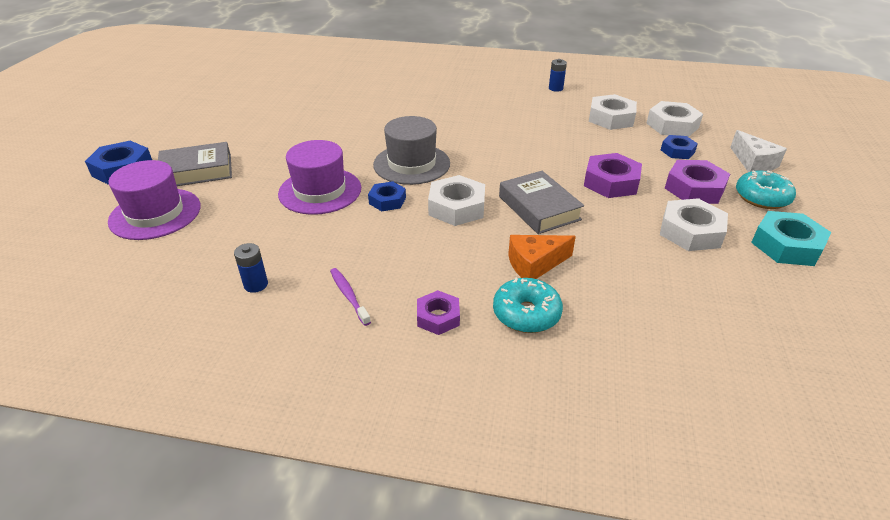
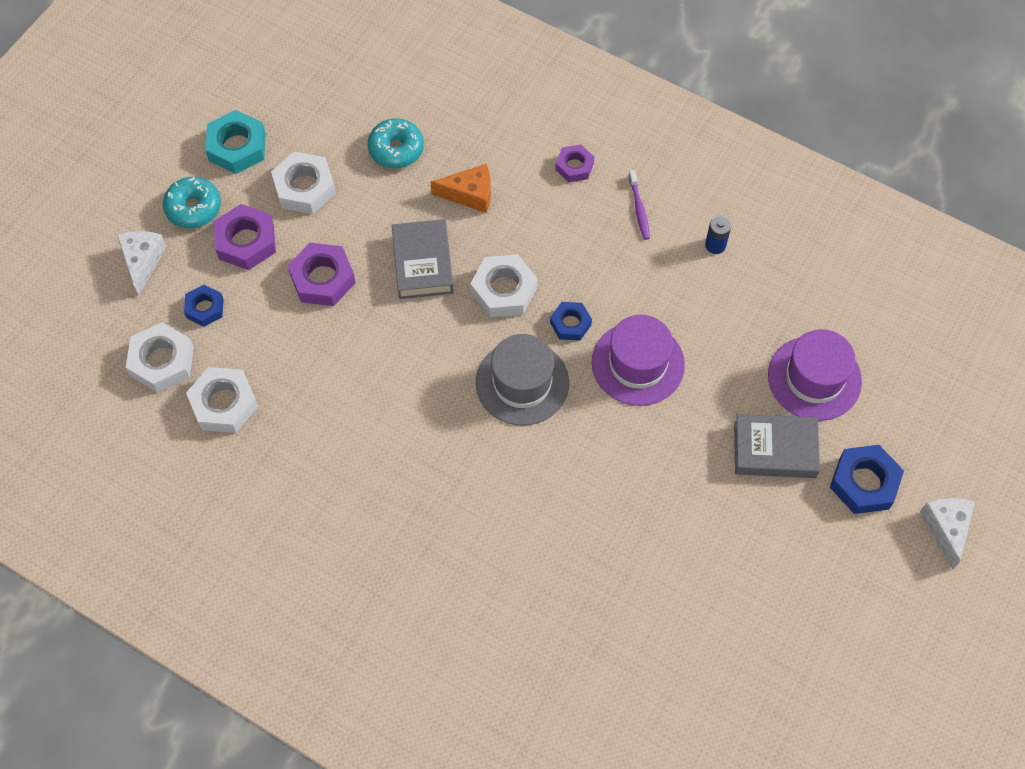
camera: 160 degrees left, 25 degrees up
turquoise donut [493,278,563,333] -> turquoise donut moved to [368,118,424,168]
blue battery [549,59,567,92] -> none
none -> white cheese [920,498,975,569]

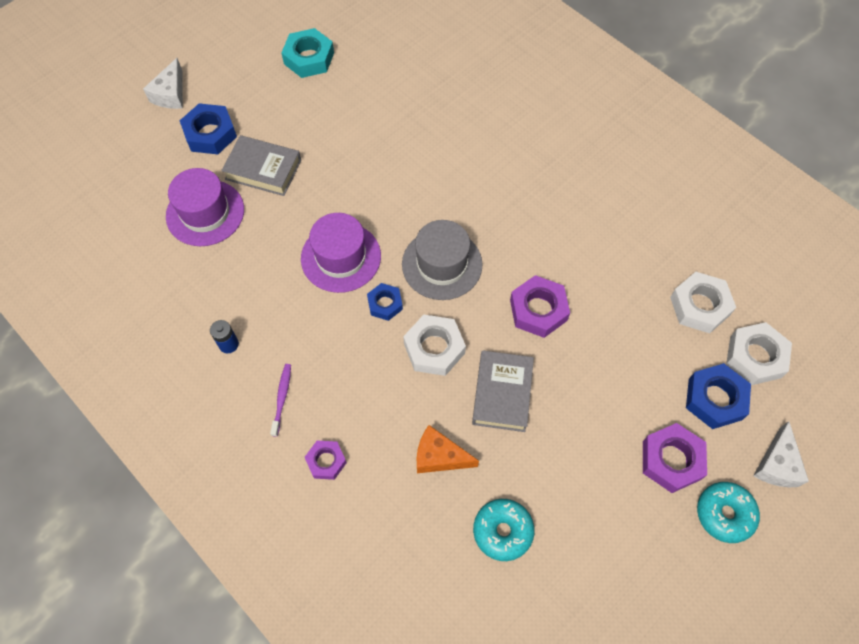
camera: 165 degrees left, 0 degrees up
blue nut [184,285,224,327] -> blue nut [686,363,751,429], size x1.62
turquoise nut [205,110,266,174] -> turquoise nut moved to [281,28,334,78]
white nut [271,152,336,214] -> none
purple nut [288,243,356,306] -> purple nut moved to [510,275,570,338]

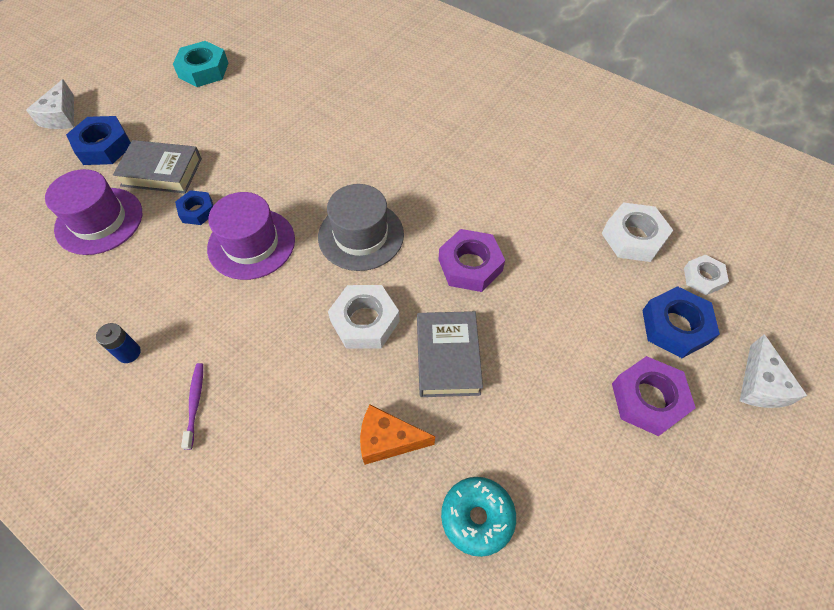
camera: 10 degrees left, 5 degrees down
purple nut [305,440,347,480] -> none
blue nut [367,283,403,321] -> blue nut moved to [175,190,213,225]
turquoise donut [697,482,760,543] -> none
white nut [726,322,792,385] -> white nut [684,255,729,295], size x0.62

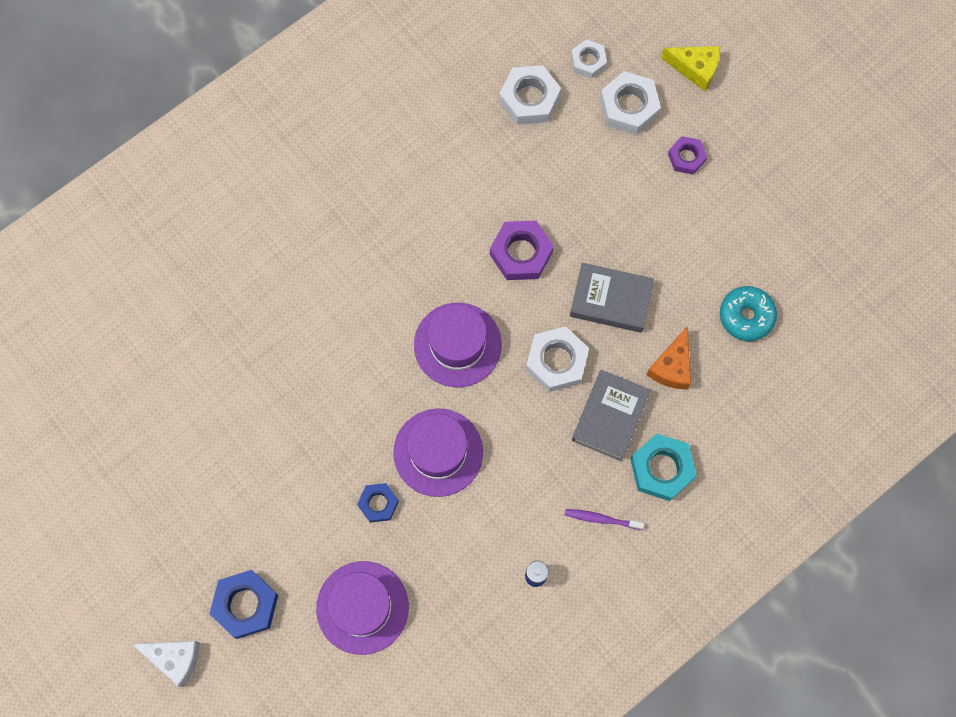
camera: 75 degrees left, 15 degrees up
grey book [113,140,202,193] -> grey book moved to [572,370,651,461]
turquoise nut [173,41,228,87] -> turquoise nut moved to [630,434,697,501]
grey hat [318,184,404,271] -> purple hat [414,303,502,387]
purple nut [612,356,696,436] -> purple nut [668,136,707,175], size x0.62
blue nut [642,286,720,358] -> white nut [600,71,661,135]
white cheese [740,334,807,408] -> yellow cheese [661,46,720,91]

